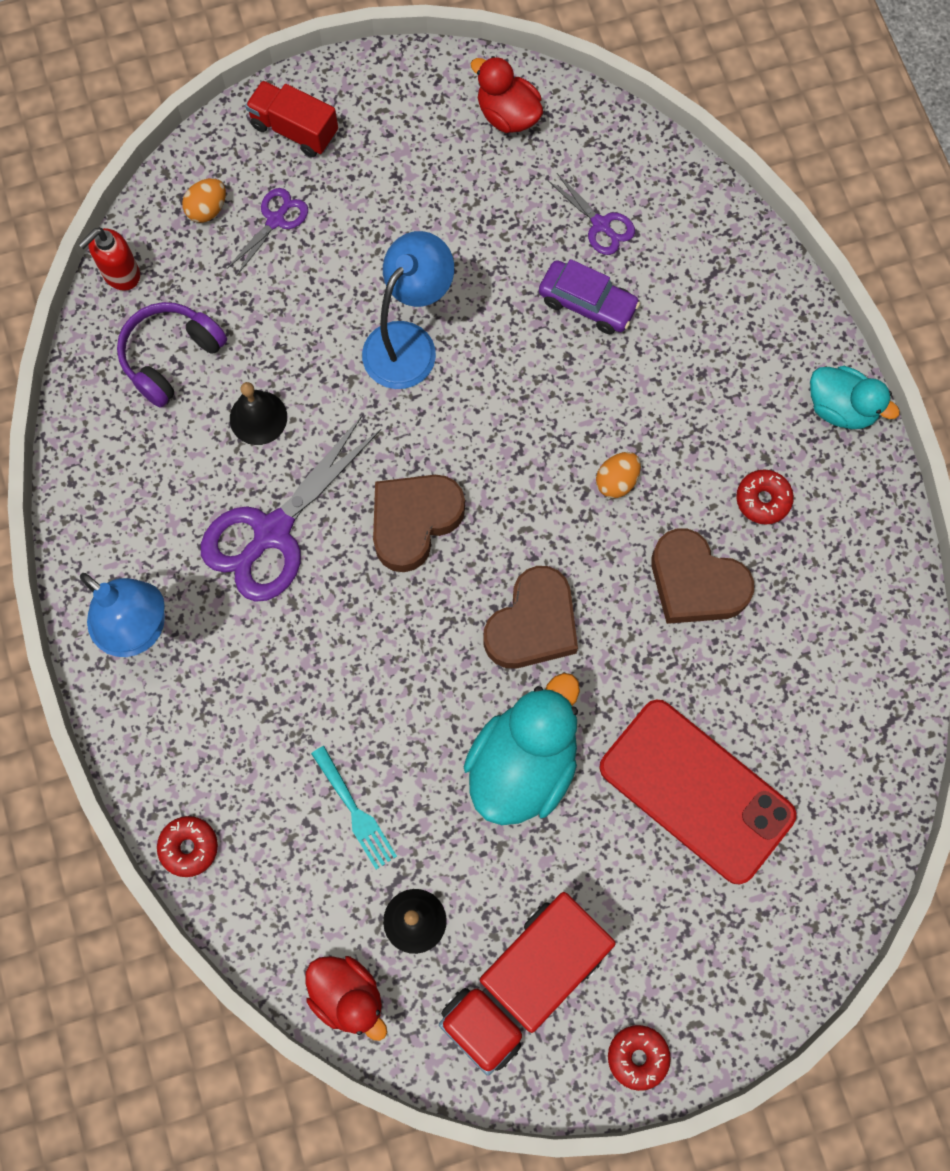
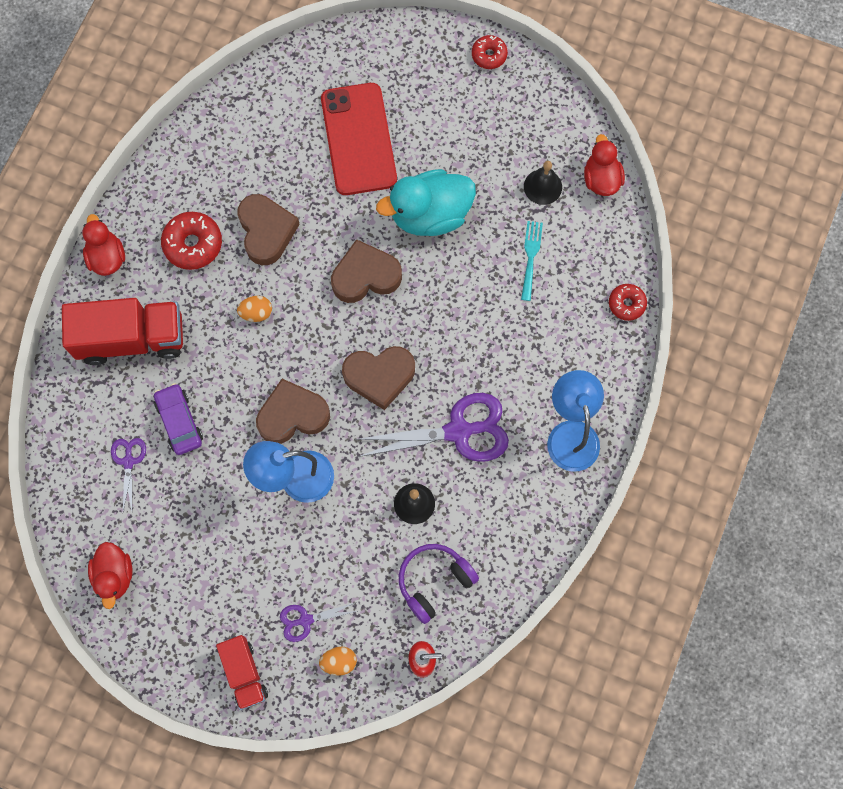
camera: 140 degrees left, 0 degrees up
purple headphones [117,302,227,408] -> purple headphones turned 150 degrees clockwise [399,544,479,624]
red truck [439,892,616,1076] -> red truck moved to [62,298,183,365]
red donut [736,470,794,524] -> red donut [161,212,222,270], size x1.60
turquoise duck [810,366,900,429] -> red duck [82,214,125,276]
none -> brown heart [256,379,330,444]

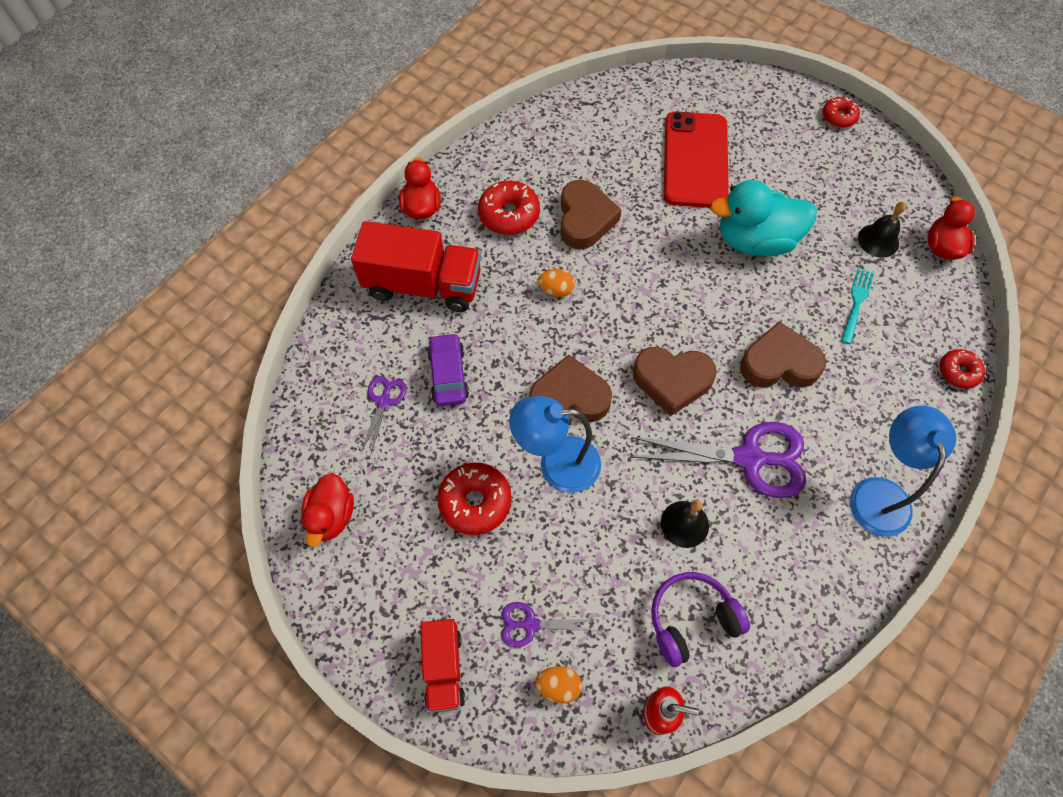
camera: 15 degrees right, 10 degrees down
brown heart [331,239,402,303] -> brown heart moved to [740,321,826,388]
none -> red donut [437,463,512,535]

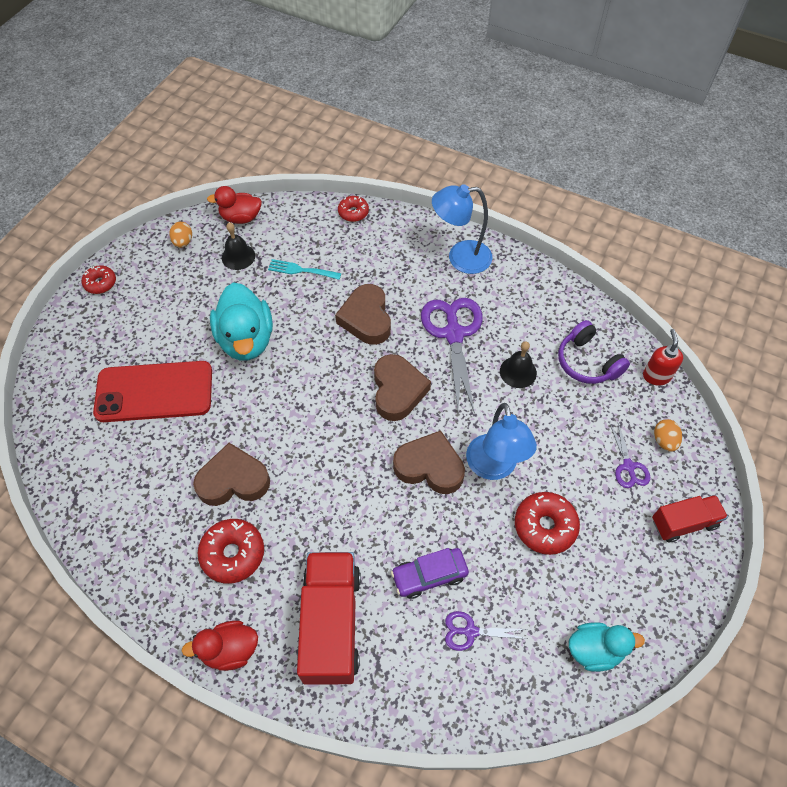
camera: 100 degrees left, 5 degrees down
red duck [301,473,354,547] -> turquoise duck [569,622,645,672]
brown heart [529,355,612,422] -> brown heart turned 120 degrees clockwise [393,430,465,494]
orange egg [538,269,575,297] -> orange egg moved to [169,222,192,248]

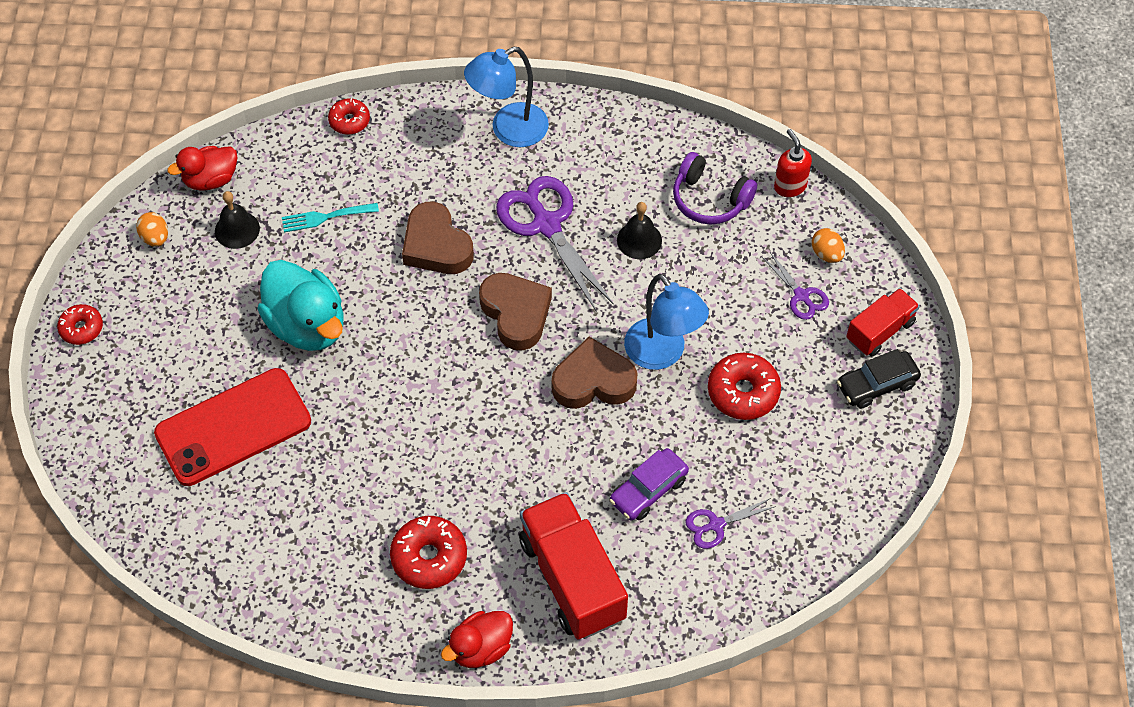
camera: 25 degrees left, 0 degrees up
brown heart [193,443,270,506] -> none
turquoise duck [569,622,645,672] -> none
none -> black car [837,349,921,409]

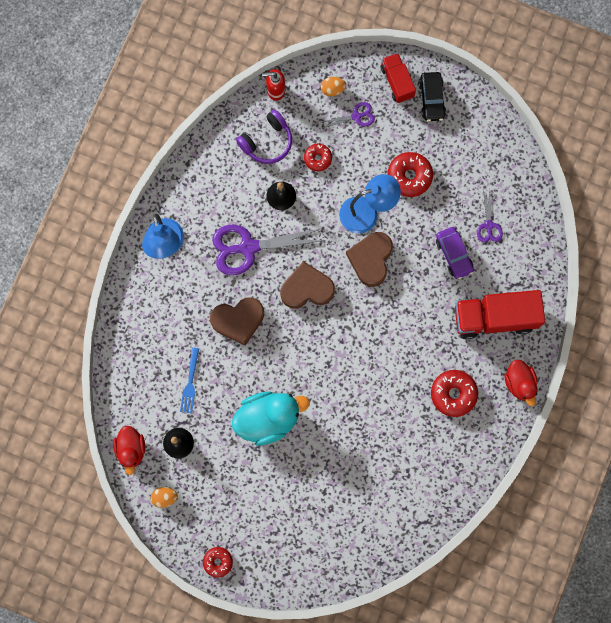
camera: 70 degrees left, 20 degrees up
red phone [154,368,311,486] -> none
turquoise fork [282,203,379,232] -> blue fork [180,348,199,413]
red donut [328,99,370,135] -> red donut moved to [304,144,332,171]

